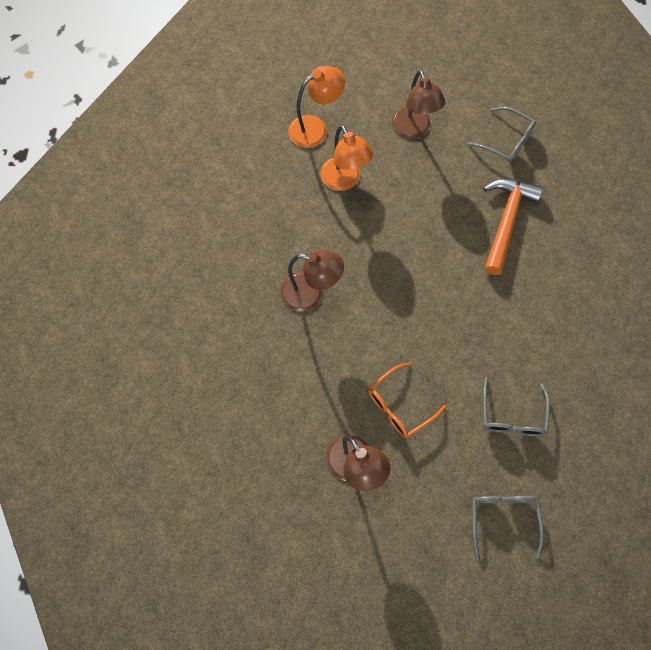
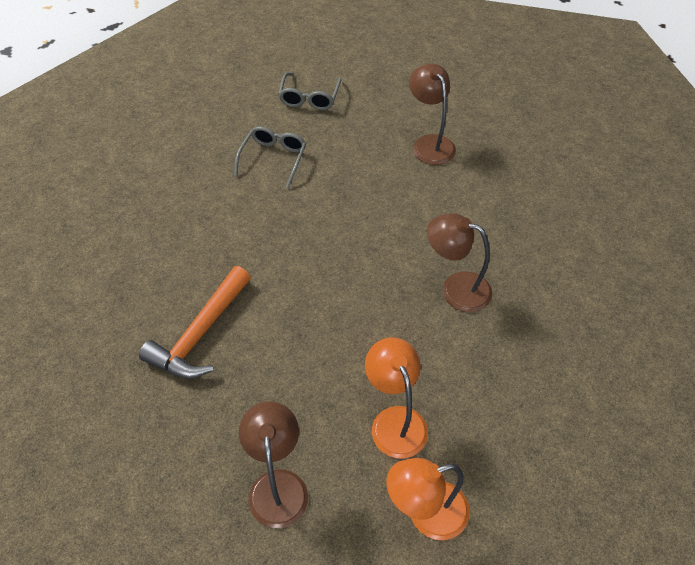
camera: 170 degrees left, 15 degrees down
orange glasses [368,363,446,438] -> none
grey glasses [467,107,536,163] -> none

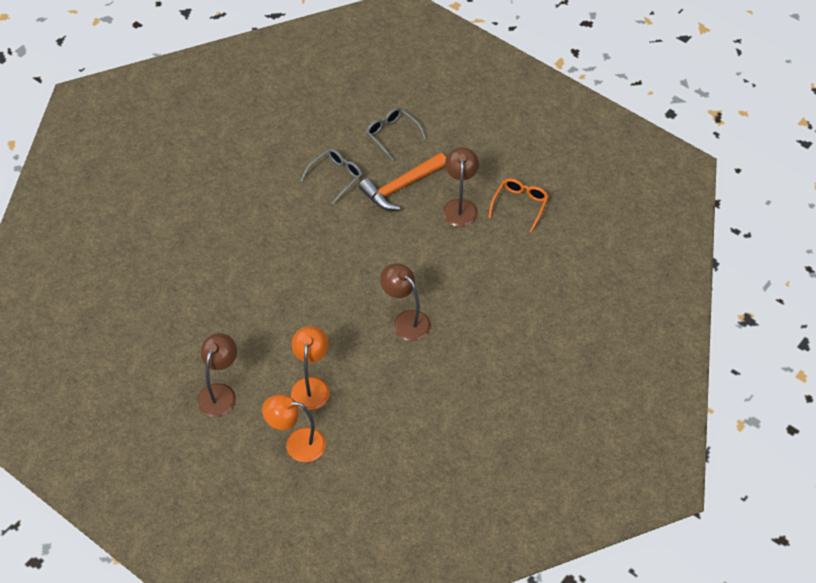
camera: 25 degrees right, 0 degrees up
orange hammer [139,266,251,378] -> orange hammer moved to [359,153,446,211]
grey glasses [278,72,341,110] -> grey glasses turned 105 degrees clockwise [366,107,427,161]
none -> orange glasses [488,178,549,232]

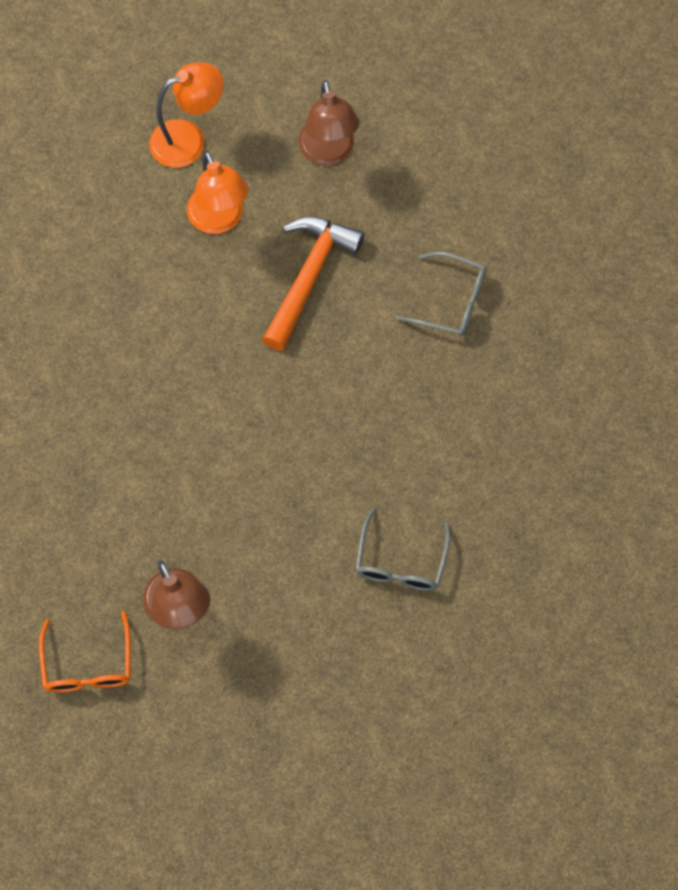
camera: 150 degrees right, 15 degrees up
orange hammer [359,153,446,211] -> orange hammer moved to [262,217,365,351]
grey glasses [366,107,427,161] -> grey glasses moved to [396,252,486,336]
brown lamp [380,263,431,341] -> none

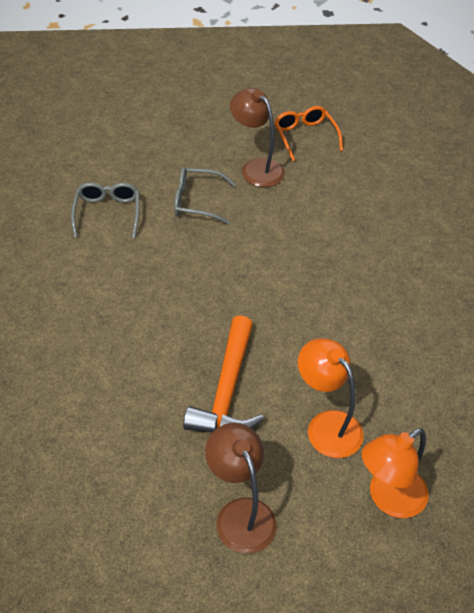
camera: 165 degrees right, 20 degrees down
grey glasses [396,252,486,336] -> grey glasses moved to [174,167,236,224]

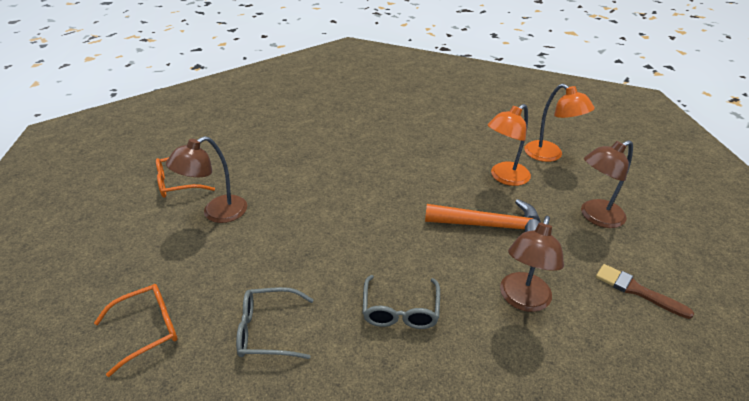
camera: 90 degrees left, 10 degrees down
grey glasses [174,167,236,224] -> grey glasses moved to [363,275,440,329]
none -> orange glasses [94,284,178,377]
none -> brown lamp [500,216,564,312]
none -> brown brush [596,264,694,319]

